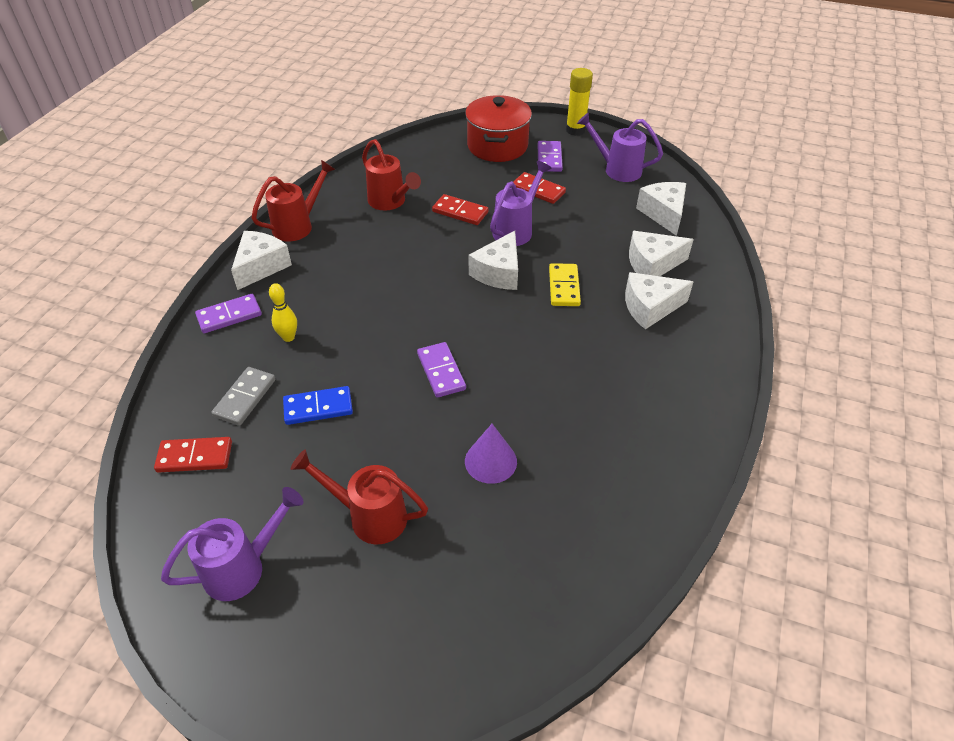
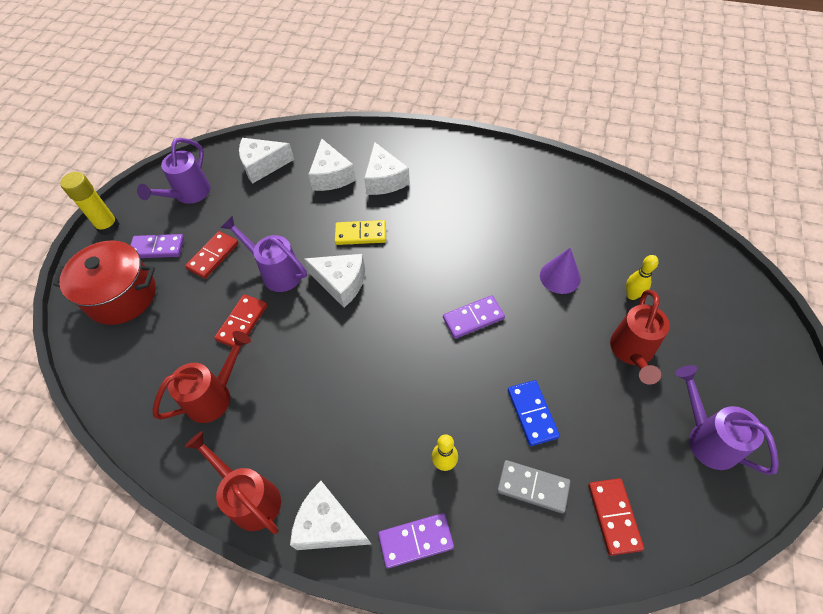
camera: 90 degrees left, 10 degrees up
purple domino [195,294,262,333] -> purple domino turned 75 degrees counterclockwise [378,513,454,569]
none -> yellow bowling pin [626,255,659,300]

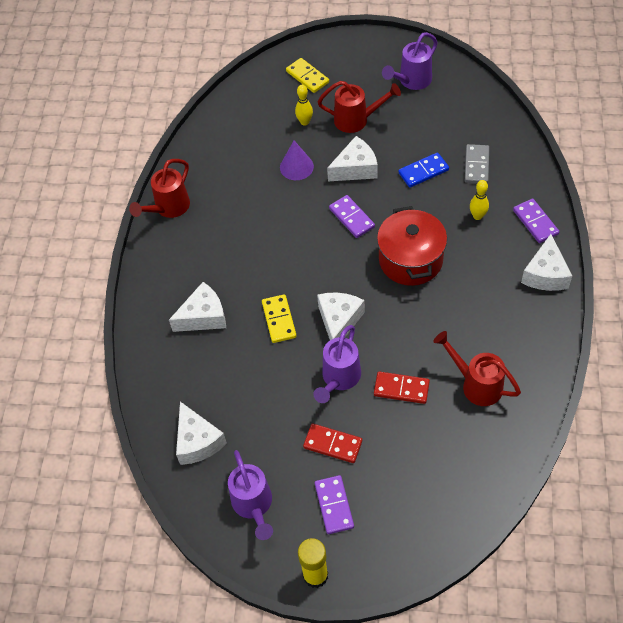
camera: 100 degrees left, 0 degrees up
red pot [53,240,156,325] -> red pot moved to [377,206,447,286]
purple watering can [137,138,211,204] -> purple watering can turned 60 degrees clockwise [228,450,273,540]
red watering can [185,431,281,534] -> red watering can moved to [129,159,190,218]
white cheese [308,139,356,191] -> white cheese moved to [327,136,378,181]
red domino [588,478,644,556] -> none
none -> yellow domino [286,58,329,93]

